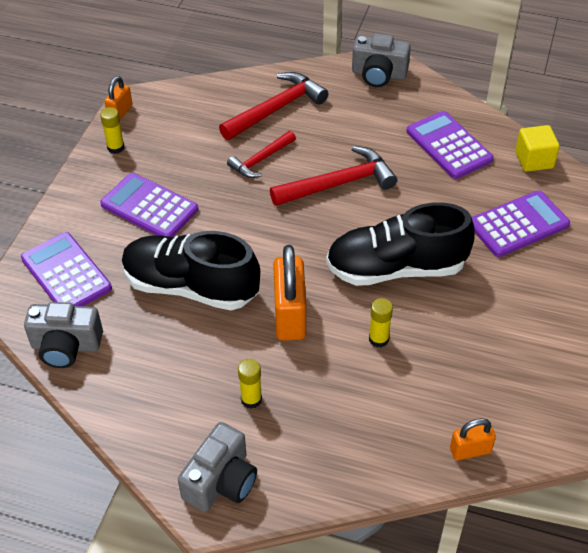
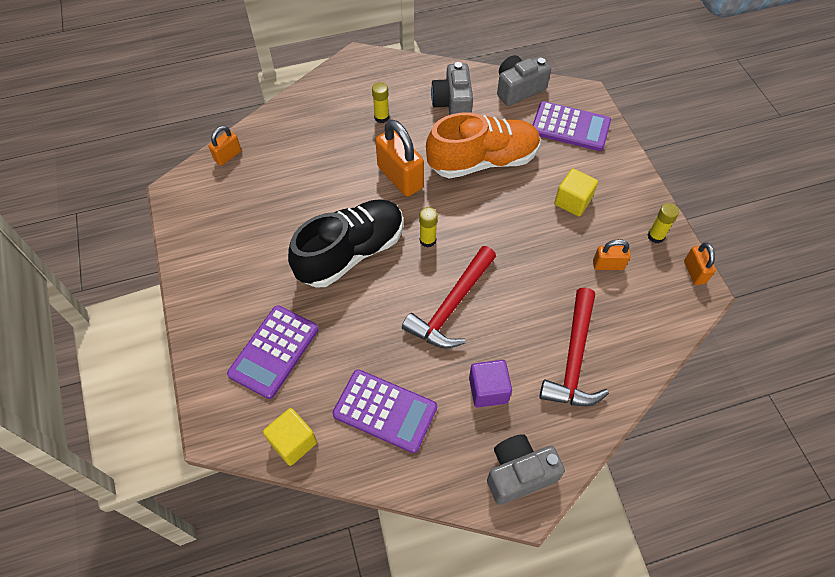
camera: 145 degrees right, 10 degrees up
purple calculator [100,173,198,237] -> yellow cube [554,169,598,216]
black shoe [122,231,260,310] -> orange shoe [426,112,541,179]
grey camera [178,422,257,512] -> grey camera moved to [431,62,473,115]
red hammer [227,131,296,178] -> none
yellow glue stick [369,298,393,347] -> yellow glue stick moved to [419,207,438,247]
none -> purple cube [469,360,512,408]
none -> orange padlock [593,239,631,270]

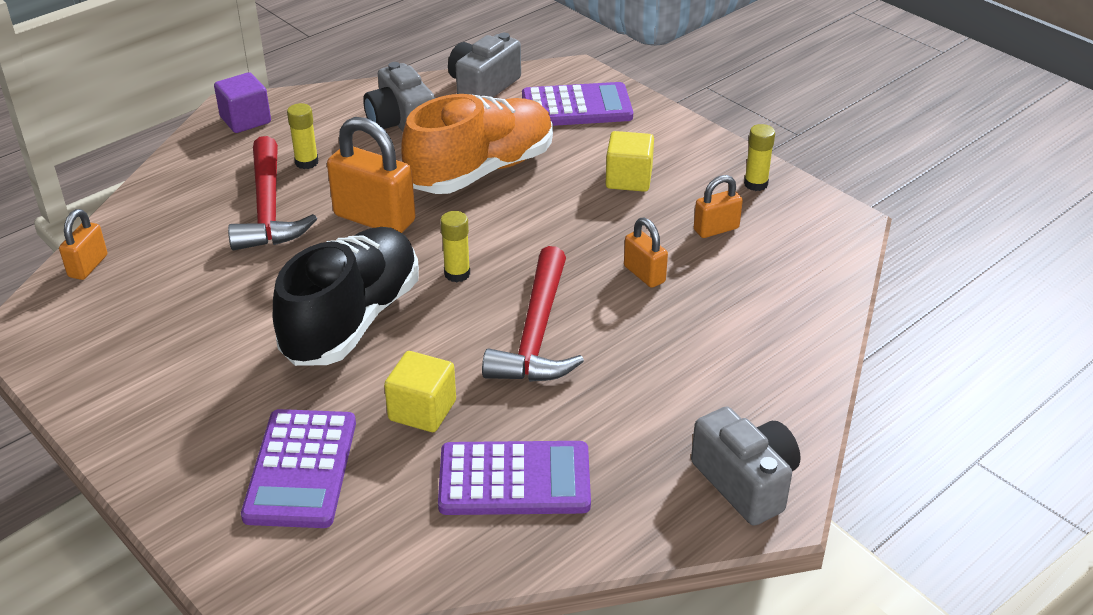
camera: 25 degrees left, 20 degrees down
yellow cube [263,408,317,466] -> yellow cube moved to [384,351,456,432]
purple cube [469,360,512,408] -> purple cube moved to [214,72,271,133]
grey camera [487,434,565,505] -> grey camera turned 105 degrees clockwise [691,407,801,526]
red hammer [539,288,609,406] -> red hammer moved to [228,136,317,250]
orange padlock [684,242,716,285] -> orange padlock moved to [624,218,668,288]

